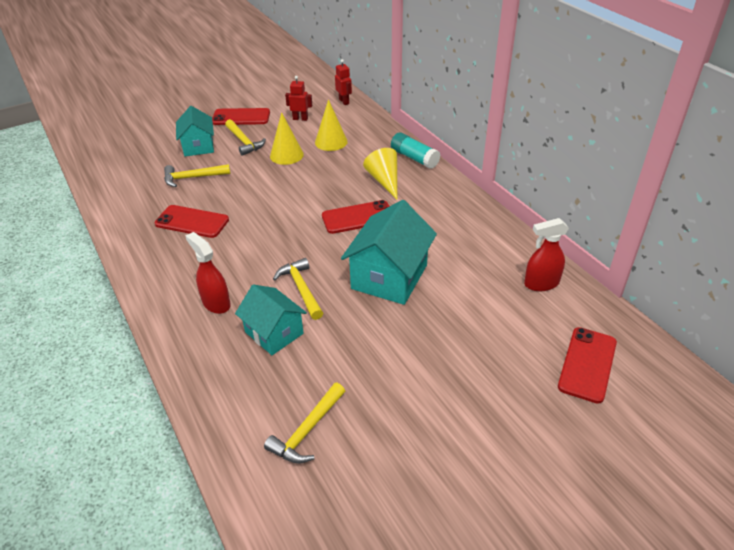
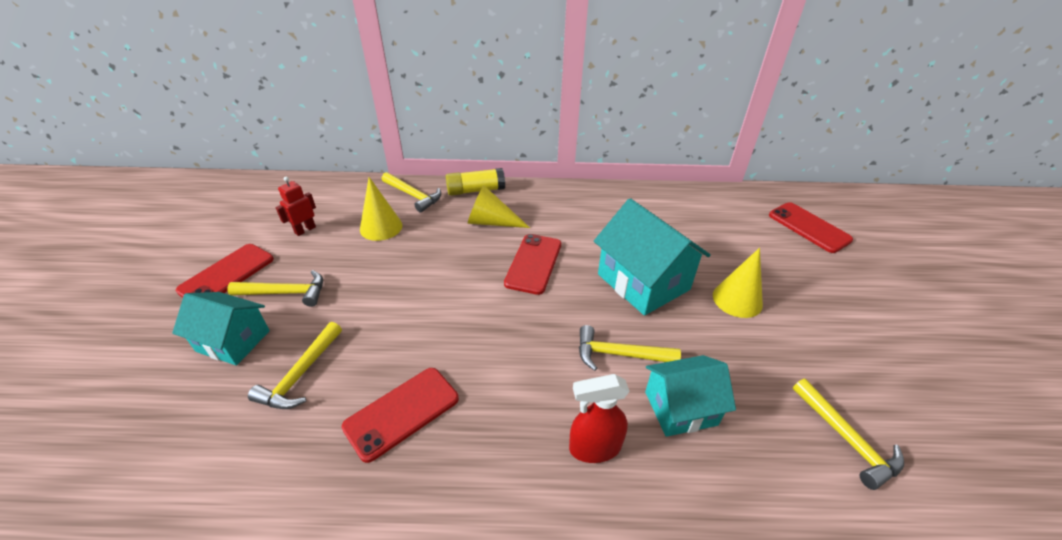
camera: 60 degrees left, 0 degrees up
yellow cone [270,112,304,165] -> yellow cone moved to [713,248,763,318]
red robot [335,59,352,105] -> none
turquoise glue stick [391,132,440,169] -> yellow glue stick [446,168,505,196]
red spray bottle [524,218,569,291] -> none
none -> yellow hammer [382,172,441,212]

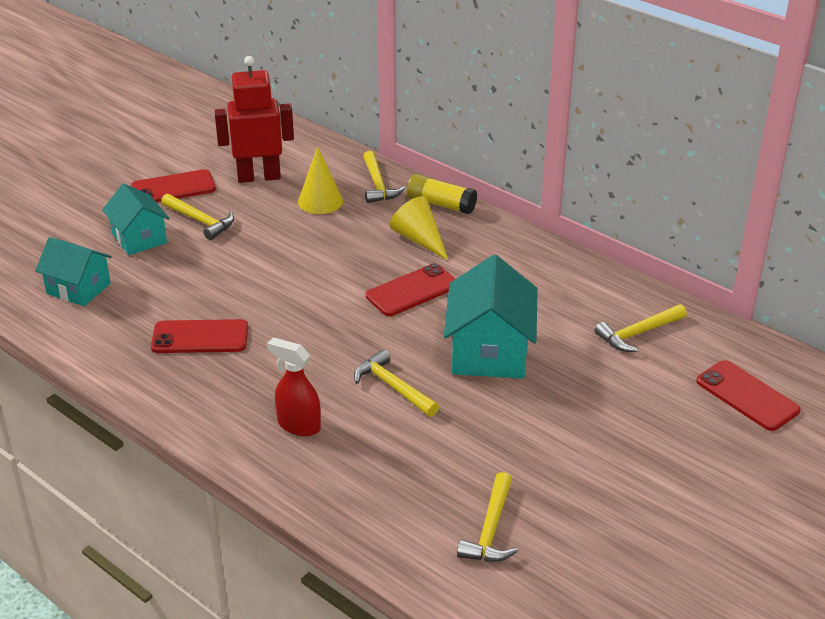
camera: 40 degrees right, 5 degrees down
yellow hammer [248,322,342,409] -> yellow hammer moved to [595,304,687,352]
red robot [276,177,316,236] -> red robot [214,56,294,183], size x2.05
turquoise house [645,355,736,437] -> turquoise house moved to [35,237,112,306]
yellow cone [713,248,763,318] -> none
red phone [769,202,853,253] -> red phone turned 45 degrees counterclockwise [696,360,800,431]

